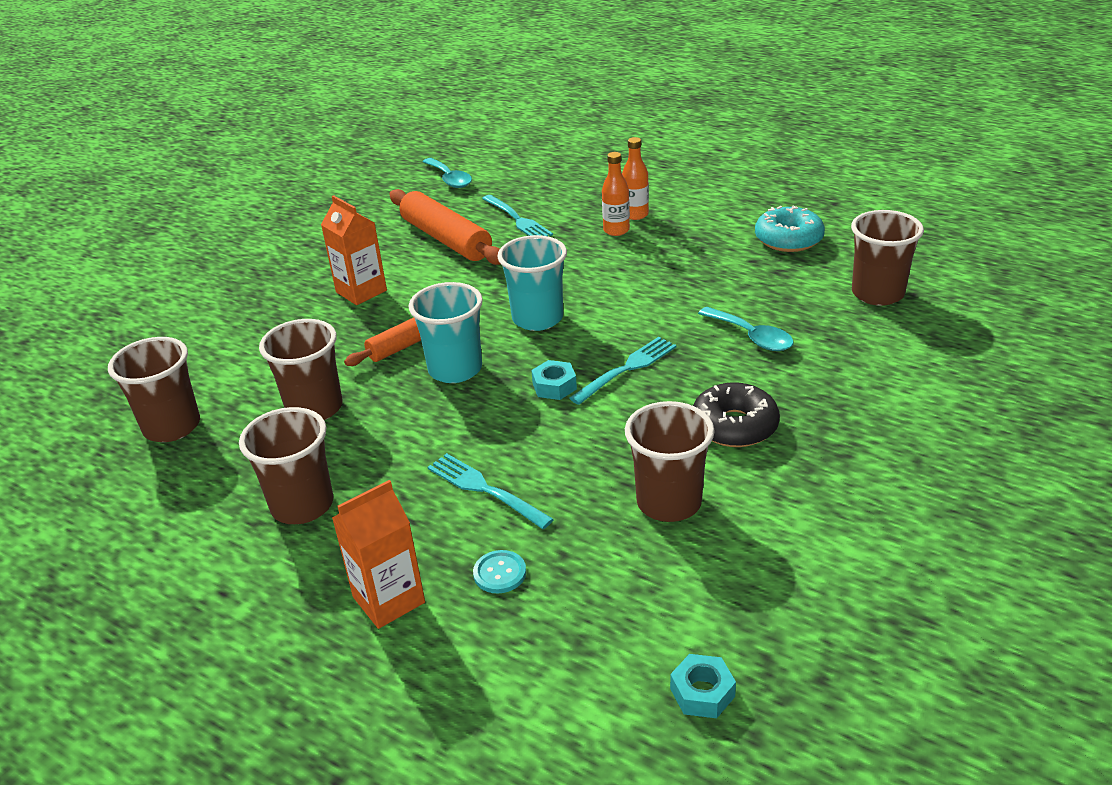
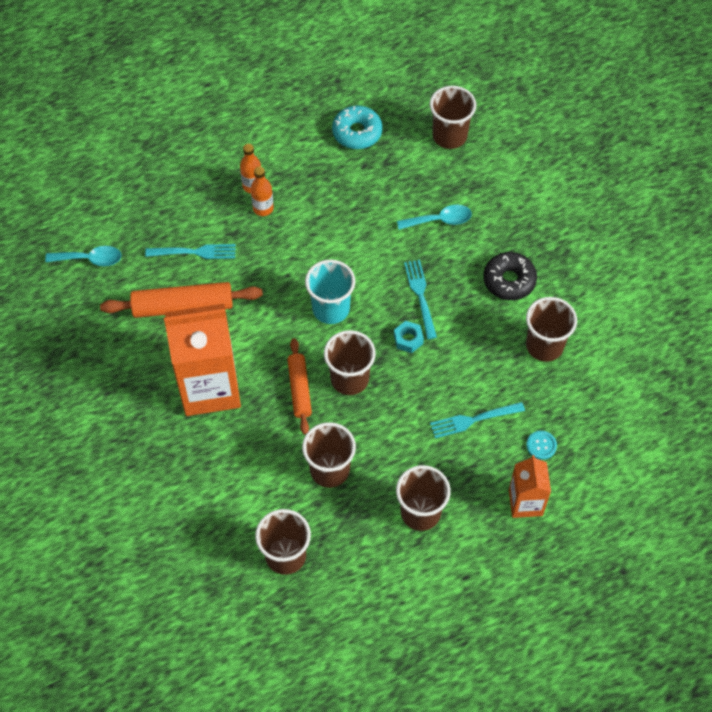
camera: 60 degrees left, 25 degrees up
orange carton [321,195,387,305] -> orange carton [164,304,241,416], size x1.86
turquoise cup [409,282,483,383] -> brown cup [324,330,376,395]
turquoise nut [670,654,736,718] -> none

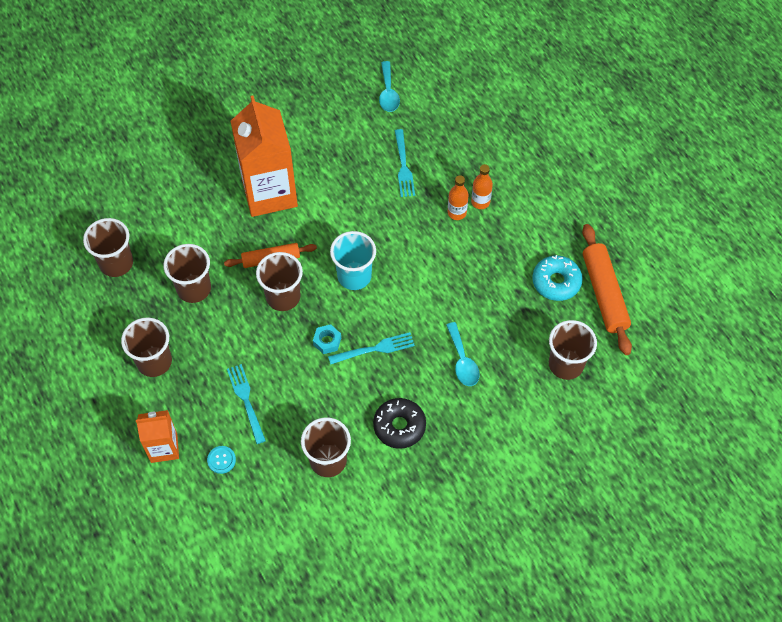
camera: 85 degrees right, 0 degrees up
orange rolling pin [100,282,263,318] -> orange rolling pin moved to [582,224,632,355]

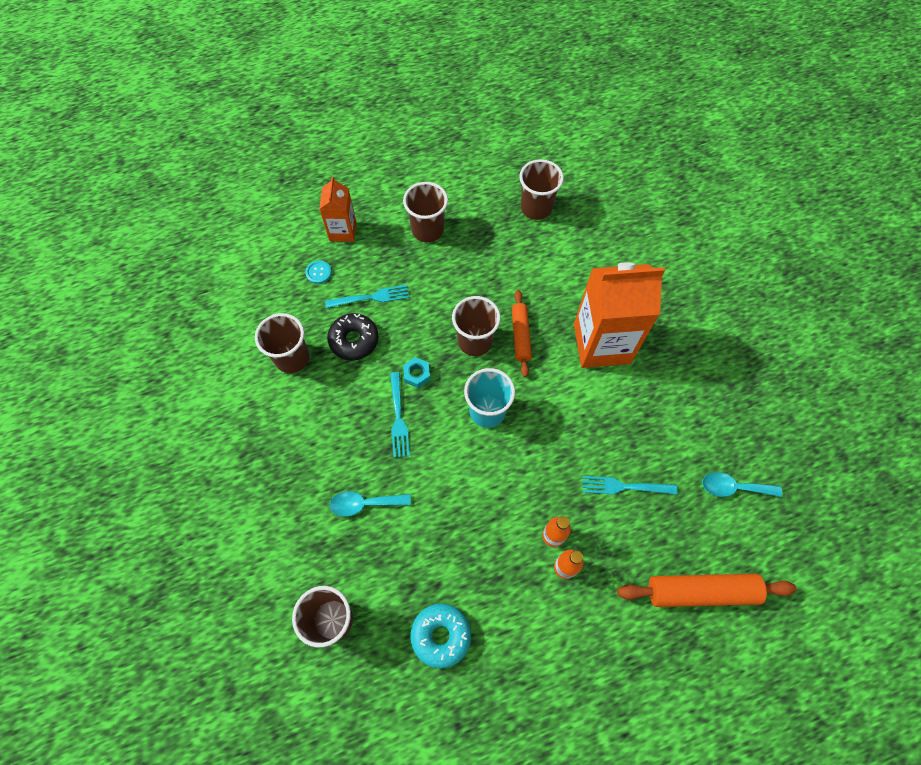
camera: 100 degrees right, 5 degrees up
brown cup [163,244,211,303] -> none
black donut [373,398,426,449] -> black donut moved to [327,313,378,361]
orange rolling pin [582,224,632,355] -> orange rolling pin moved to [617,574,797,607]

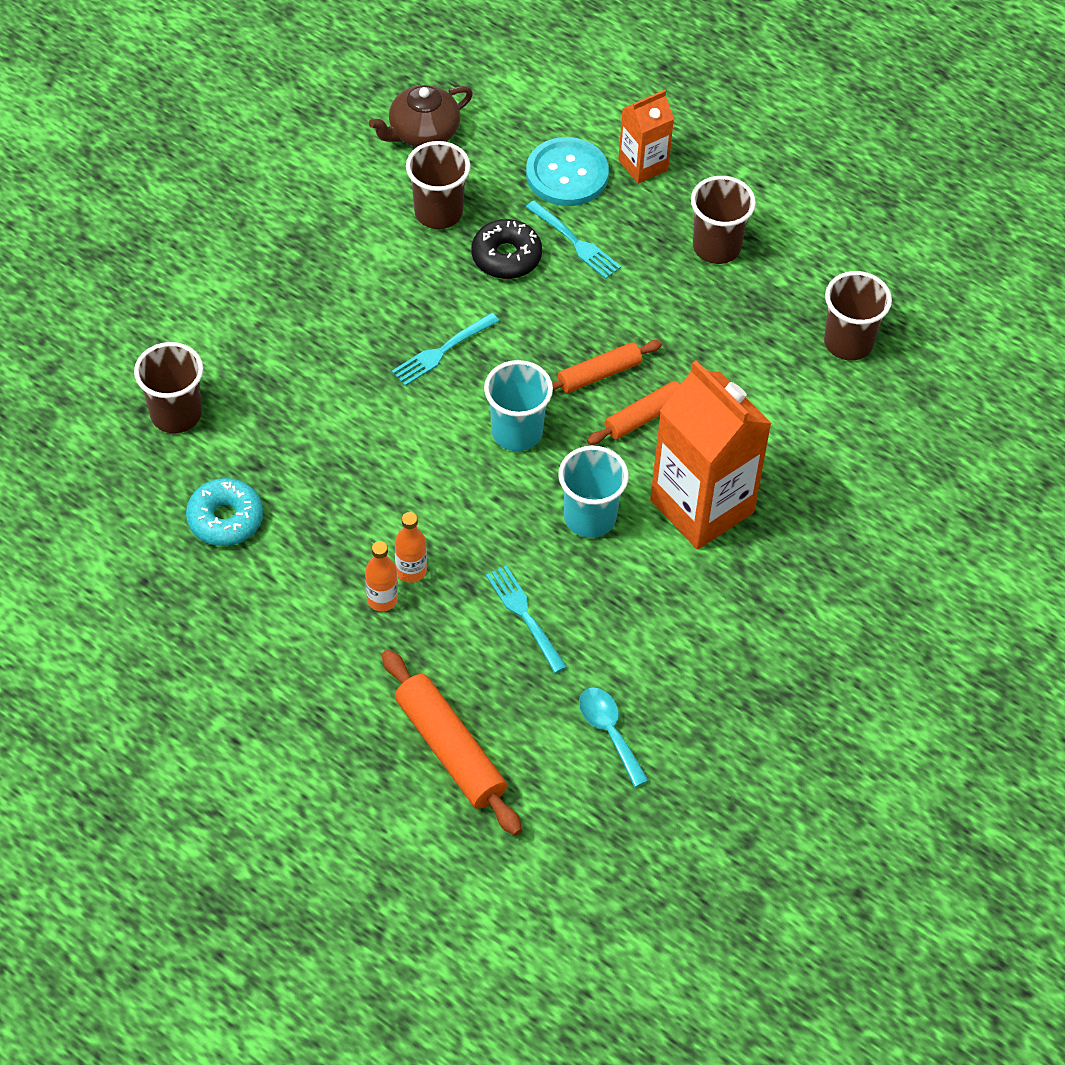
camera: 55 degrees right, 10 degrees down
turquoise button [305,260,332,284] -> turquoise button [526,137,609,206], size x2.25
turquoise spoon [329,491,411,516] -> none
turquoise nut [403,357,430,388] -> none
brown cup [452,296,501,356] -> orange rolling pin [552,340,662,393]
none -> brown teapot [369,85,473,147]
none -> turquoise cup [558,446,629,538]

